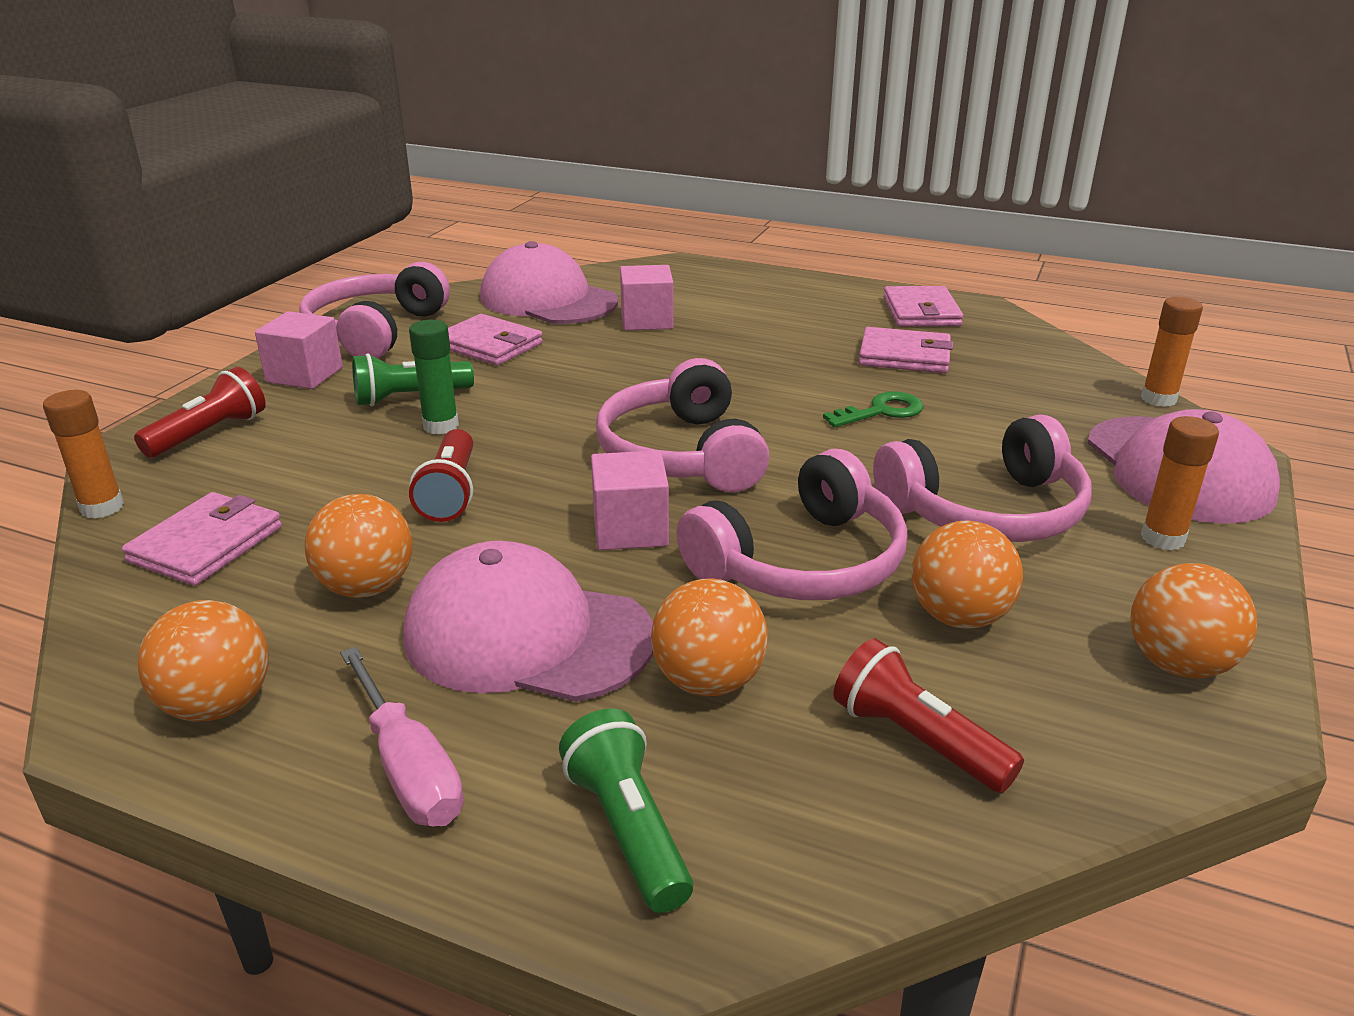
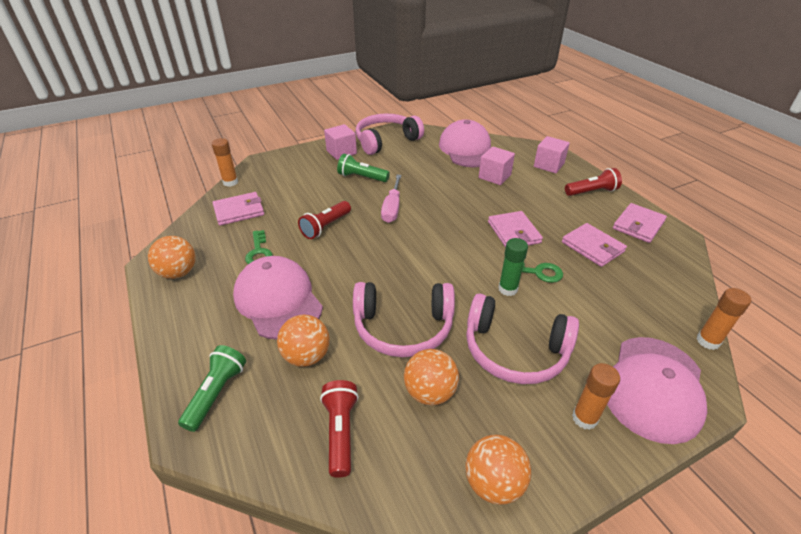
camera: 40 degrees right, 10 degrees up
red flashlight [134,367,266,458] -> red flashlight moved to [565,168,622,196]
orange ball [305,494,412,598] -> green key [245,230,273,264]
pink screwdriver [340,647,464,826] -> pink screwdriver moved to [381,175,401,223]
green glue stick [409,320,459,434] -> green glue stick moved to [498,238,528,296]
pink wallet [448,314,543,366] -> pink wallet moved to [488,211,543,248]
pink cube [591,450,669,550] -> pink cube moved to [534,136,570,173]
pink headphones [596,358,769,492] -> none

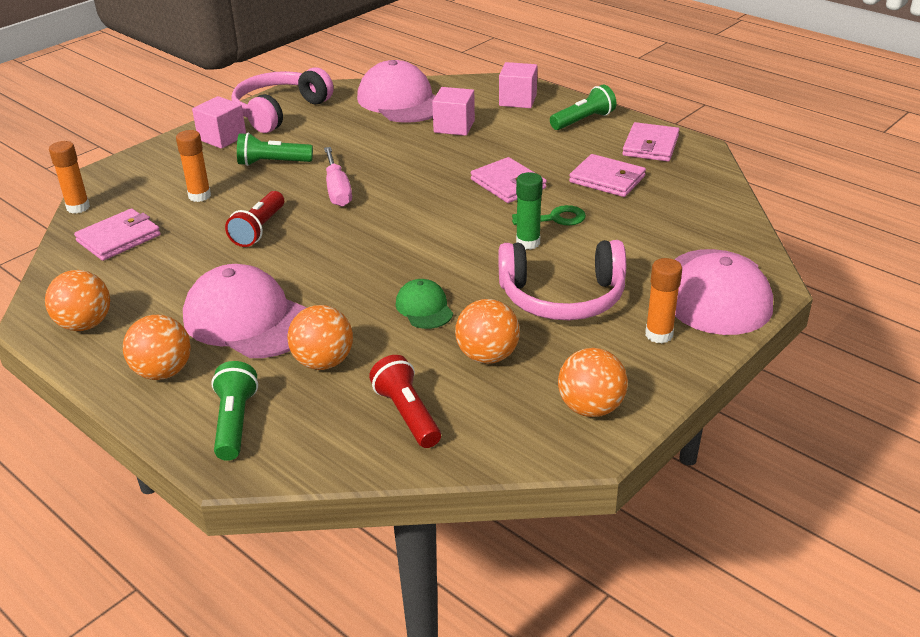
camera: 20 degrees left, 5 degrees down
green key [245,230,273,264] -> none
pink headphones [353,282,455,357] -> green cap [396,279,453,329]
red flashlight [565,168,622,196] -> green flashlight [550,85,616,130]
orange glue stick [697,288,751,350] -> orange glue stick moved to [176,130,211,202]
none -> orange ball [123,315,191,380]

